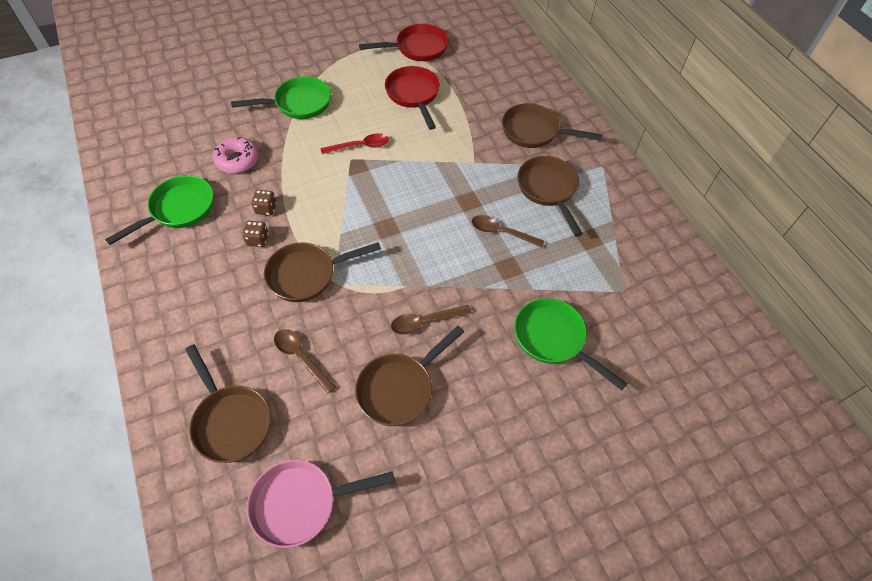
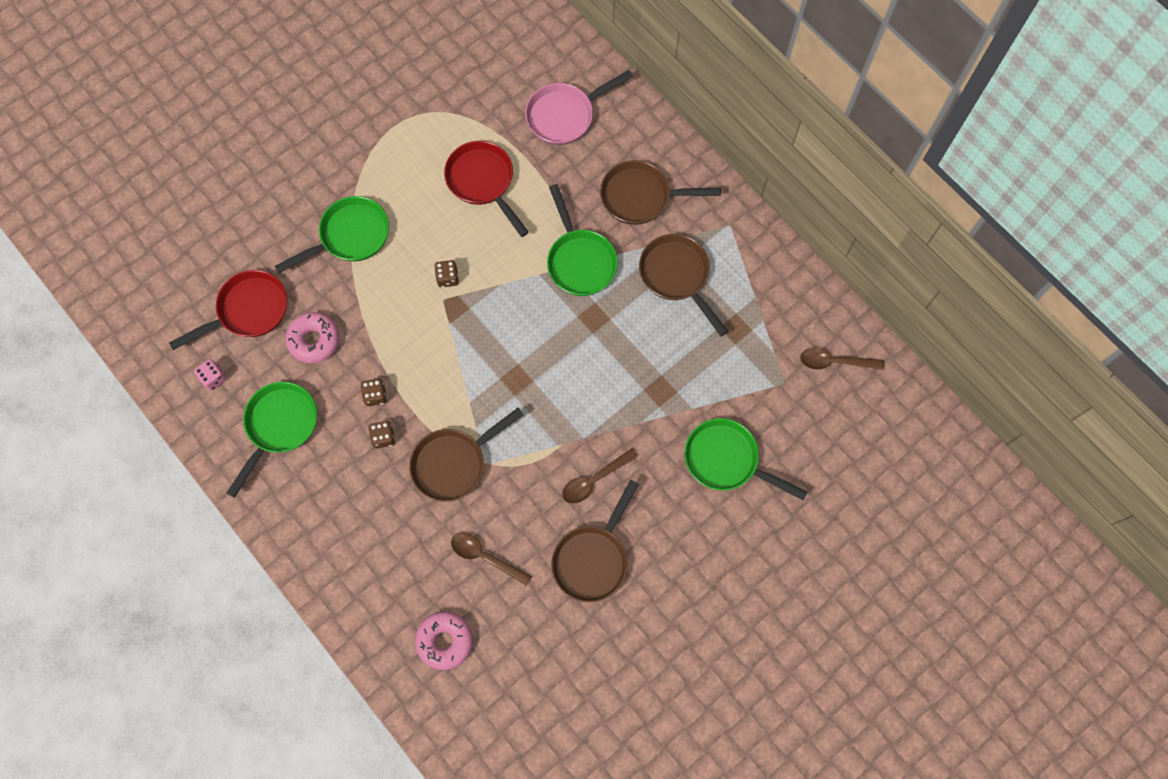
camera: 15 degrees left, 15 degrees up
brown pan [185,345,271,463] -> pink donut [415,611,473,670]
pink pan [247,460,395,548] -> pink pan moved to [525,70,633,145]
red spoon [321,133,389,154] -> brown dice [434,260,459,288]
red pan [359,24,449,61] -> red pan moved to [169,270,287,350]
brown spoon [472,215,544,248] -> brown spoon moved to [800,348,884,370]
none -> pink dice [194,359,226,391]
none -> green pan [547,184,618,296]

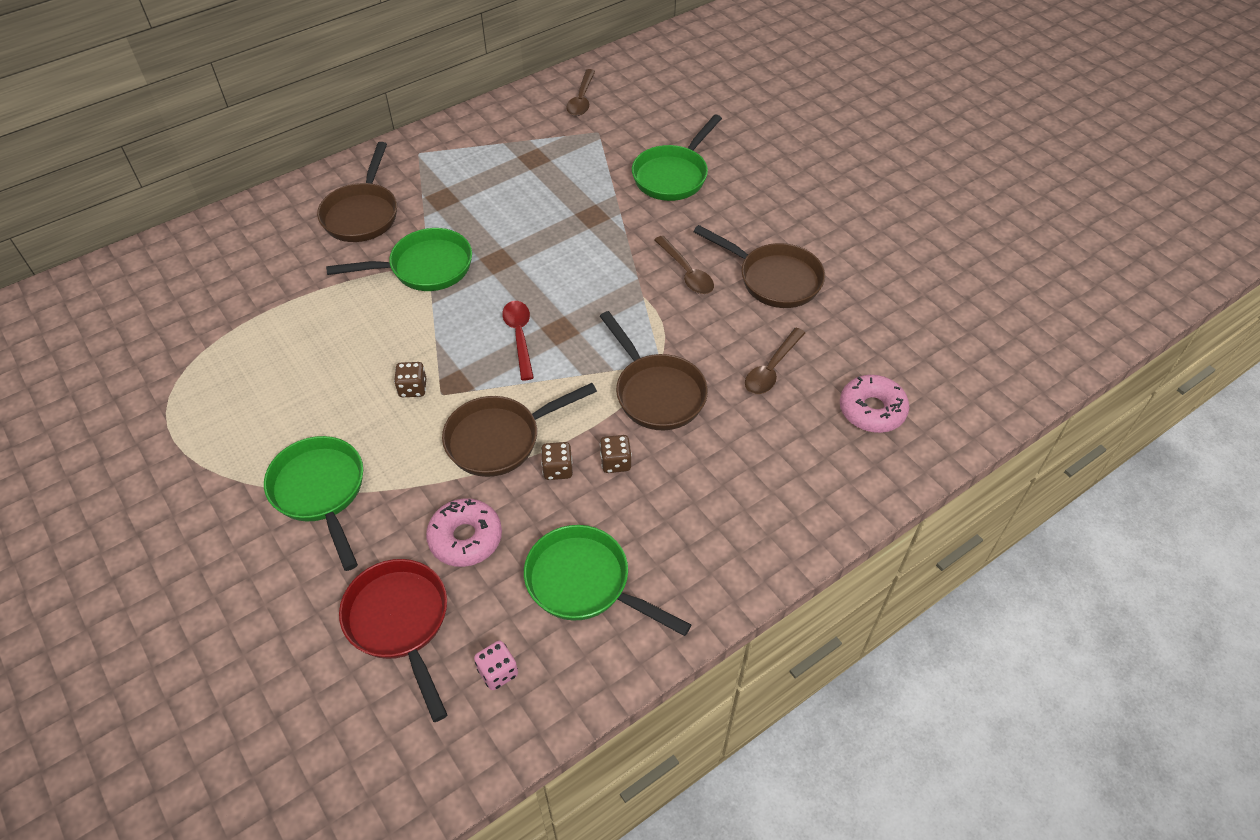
camera: 85 degrees left, 20 degrees down
red pan [444,141,529,237] -> none
pink pan [525,70,633,145] -> none
brown pan [639,234,728,337] -> brown pan moved to [442,383,597,477]
none -> red spoon [502,301,534,381]

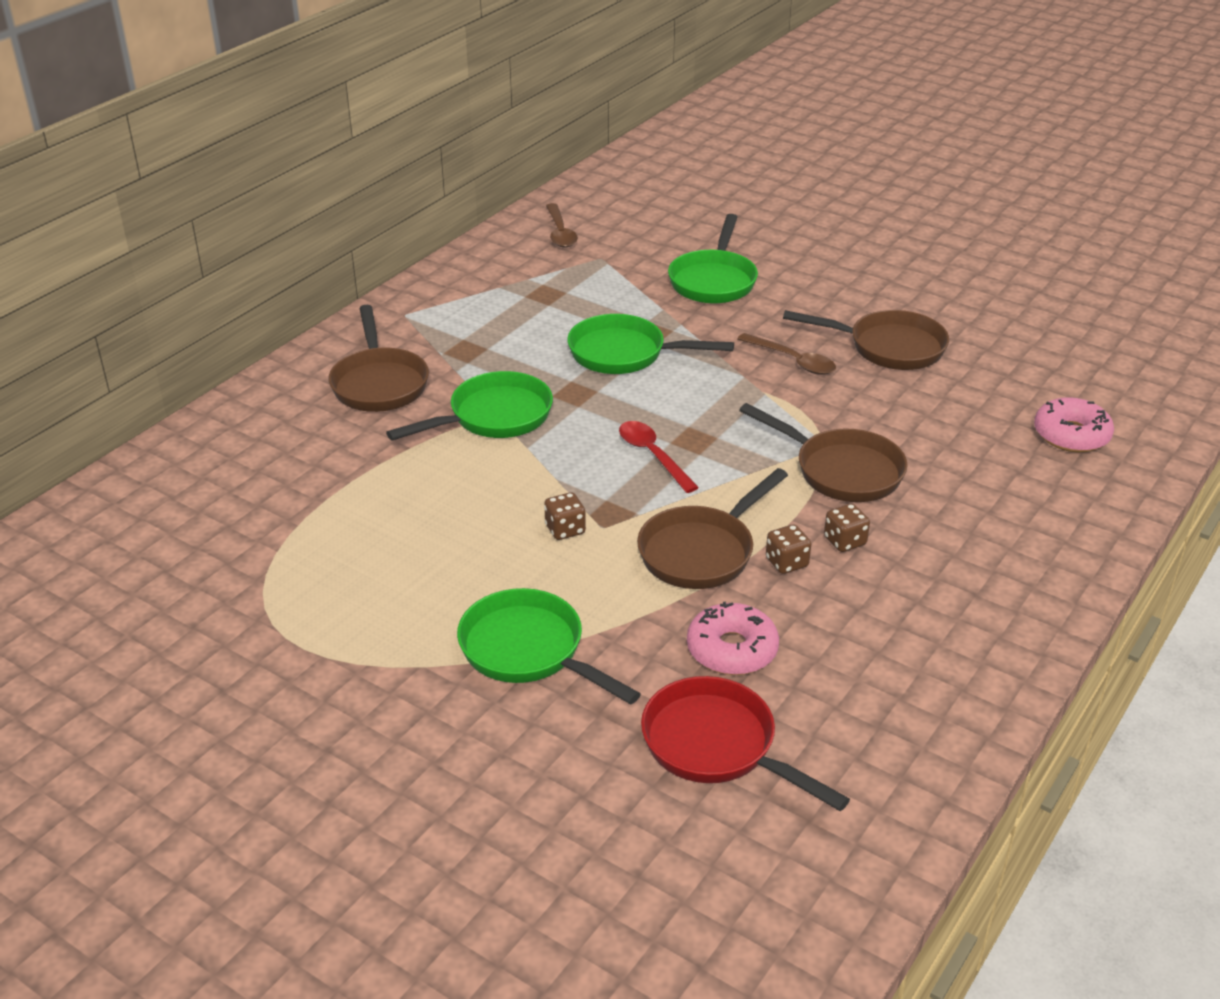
camera: 20 degrees left, 15 degrees down
pink dice [474,641,518,690] -> none
green pan [524,525,691,636] -> green pan moved to [567,314,734,374]
brown spoon [745,328,805,394] -> none

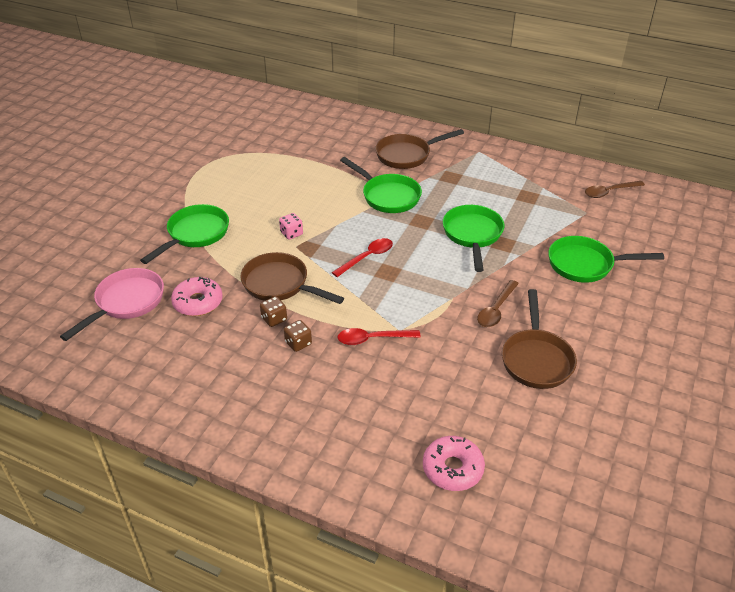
camera: 80 degrees right, 5 degrees up
brown dice [544,492,586,540] -> pink dice [279,213,303,240]
red pan [641,676,850,811] -> pink pan [60,268,164,341]
brown pan [739,403,908,502] -> red spoon [337,328,421,345]

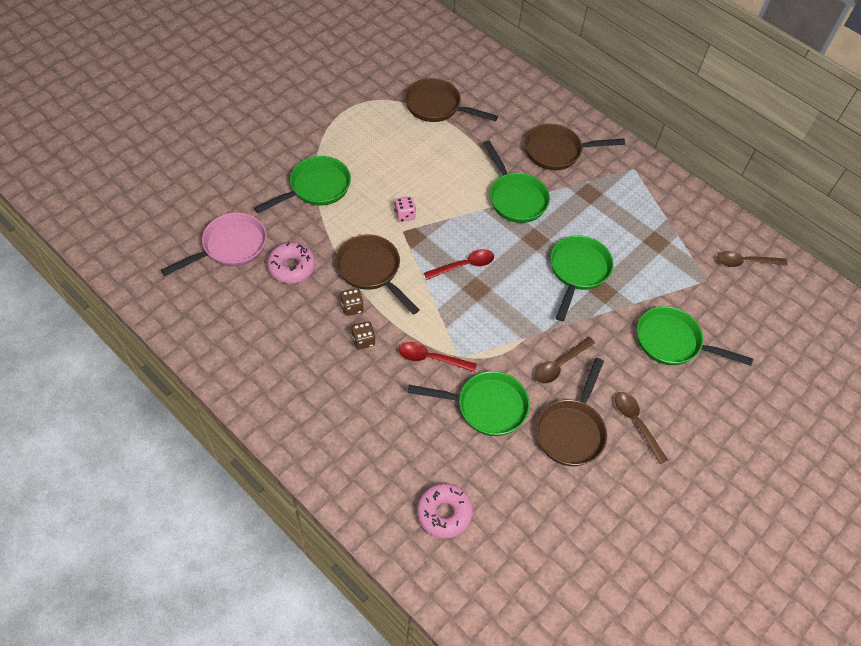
camera: 15 degrees right, 15 degrees up
none -> brown pan [405,78,498,122]
none -> green pan [408,371,530,436]
none -> brown spoon [615,392,668,464]

